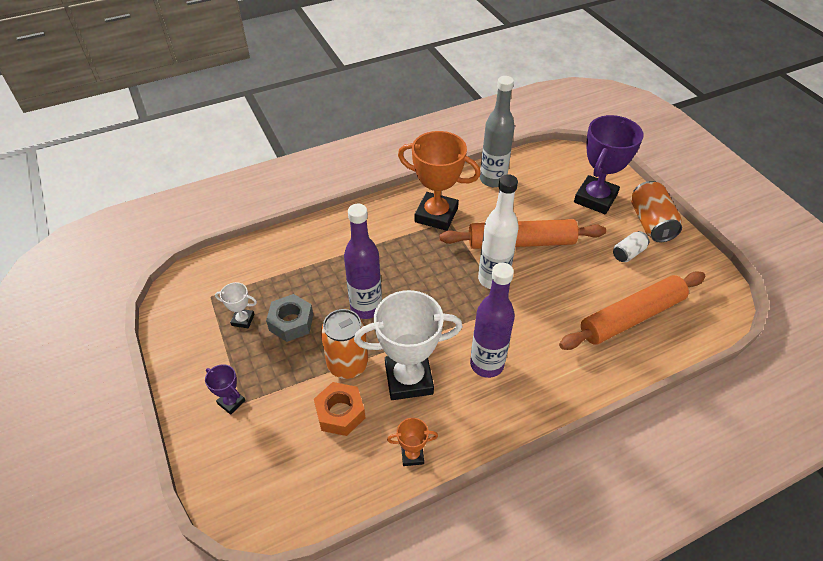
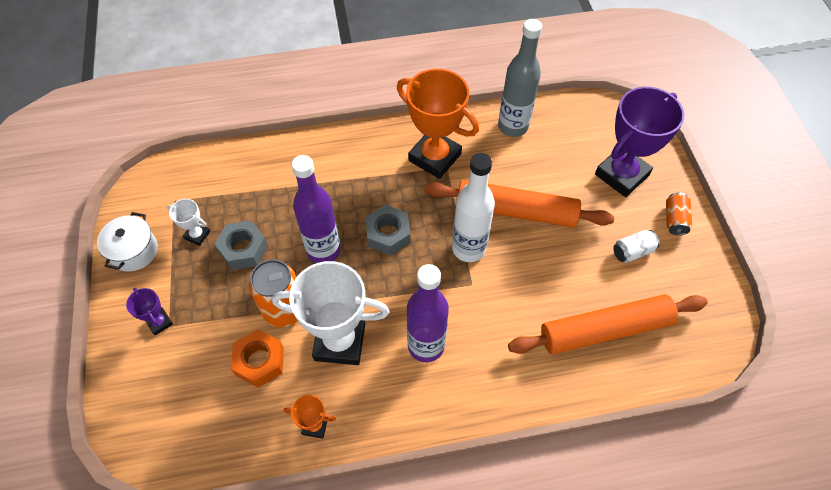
camera: 15 degrees right, 10 degrees up
orange can [631,181,682,242] -> orange can [666,193,692,235], size x0.57
none -> white pot [97,212,158,272]
none -> grey nut [366,205,410,256]

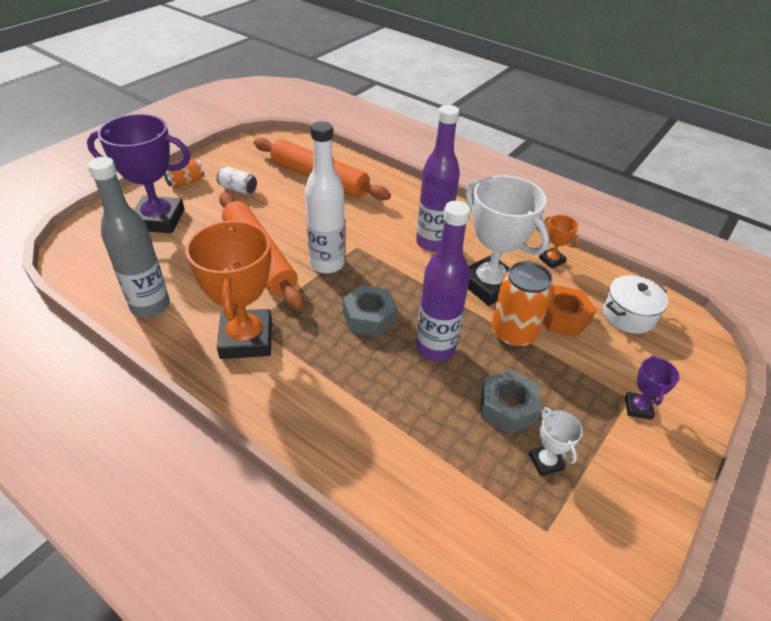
camera: 135 degrees left, 15 degrees down
white pot [97,212,158,272] -> white pot moved to [603,275,668,334]

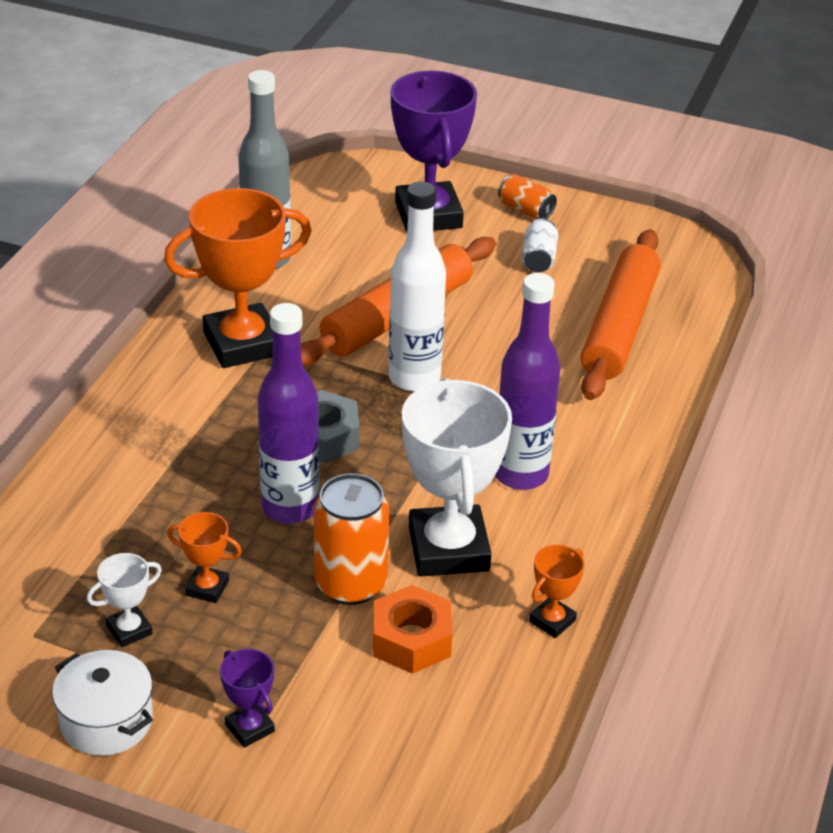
camera: 75 degrees right, 5 degrees down
white trophy [465,175,549,306] -> white trophy turned 45 degrees counterclockwise [402,378,512,577]
grey nut [481,369,541,434] -> orange trophy [167,512,242,603]
white pot [603,275,668,334] -> white pot moved to [52,650,153,756]
purple trophy [625,356,680,420] -> purple trophy turned 60 degrees clockwise [220,649,275,748]

